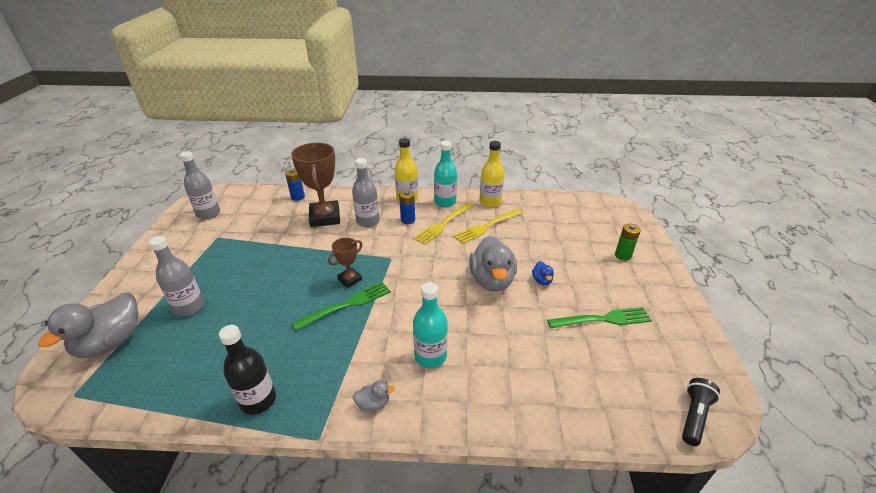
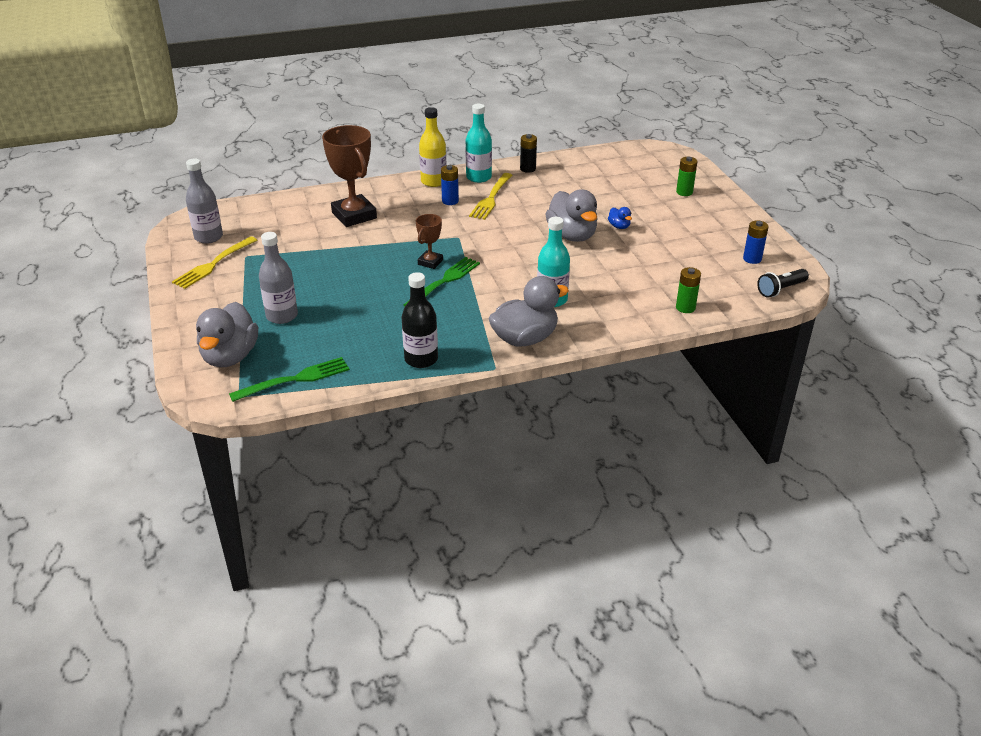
camera: 20 degrees left, 0 degrees up
blue battery [285,169,305,201] -> blue battery moved to [743,220,769,264]
grey bottle [352,158,380,227] -> none
grey duck [353,380,395,412] -> grey duck [488,276,569,347], size x2.27
yellow fork [453,209,522,244] -> yellow fork moved to [172,236,257,289]
yellow bottle [479,141,504,207] -> black battery [520,134,537,173]
green fork [547,307,652,328] -> green fork moved to [229,357,350,402]
black flashlight [682,378,720,446] -> black flashlight turned 135 degrees counterclockwise [757,269,809,297]
none -> green battery [676,267,701,313]

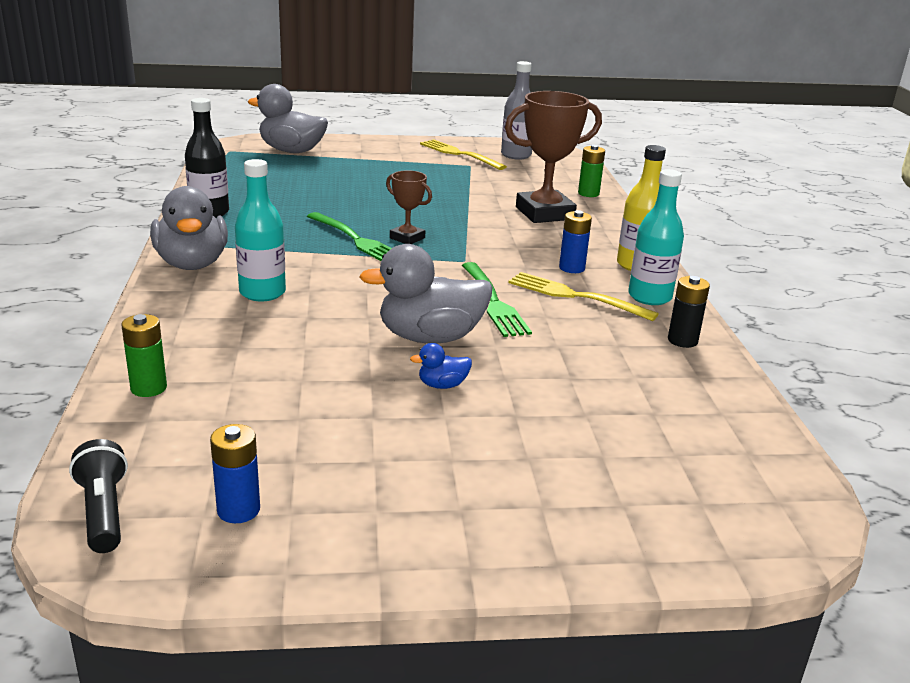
camera: 100 degrees right, 10 degrees down
green fork [229,357,350,402] -> green fork moved to [462,262,532,337]
grey bottle [259,232,298,324] -> none
green battery [676,157,697,196] -> green battery moved to [578,145,605,197]

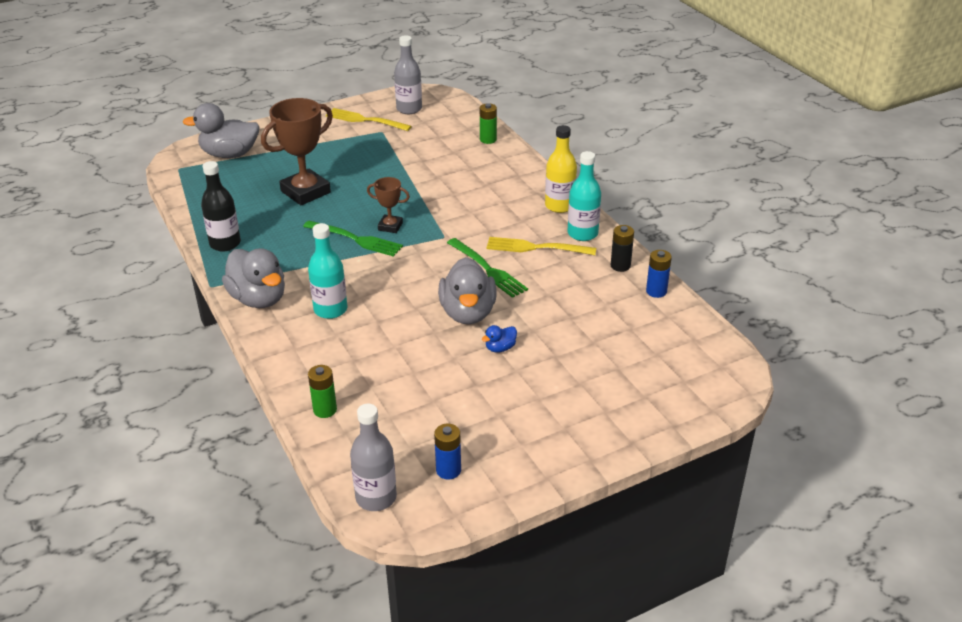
camera: 20 degrees left, 10 degrees up
black flashlight [69,439,128,553] -> grey bottle [350,404,397,511]
grey duck [359,244,492,344] -> grey duck turned 60 degrees counterclockwise [438,257,497,324]
brown trophy [505,91,602,223] -> brown trophy moved to [261,98,333,205]
blue battery [559,210,592,273] -> blue battery moved to [646,250,672,298]

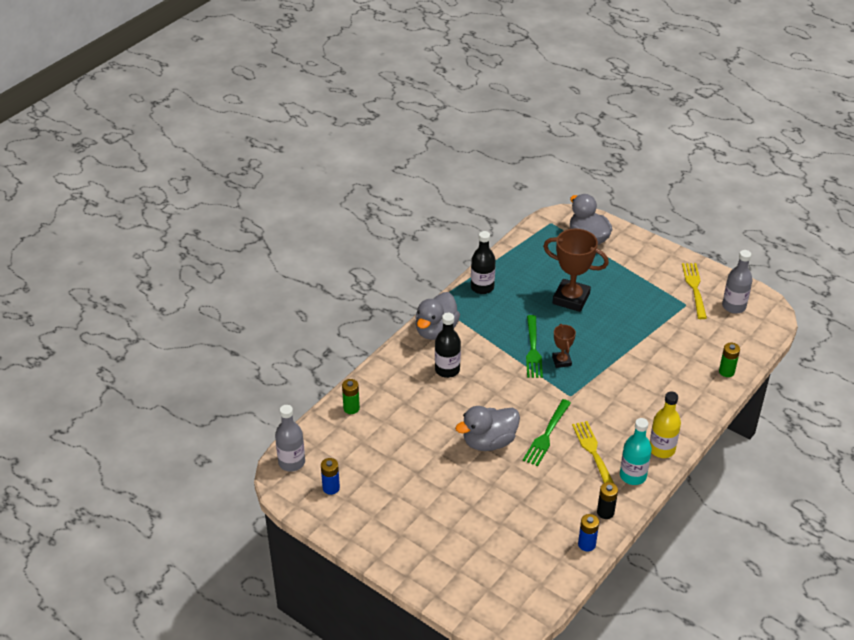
camera: 65 degrees right, 5 degrees up
turquoise bottle [308,223,347,319] -> black bottle [435,313,461,378]
blue duck [482,325,517,353] -> none

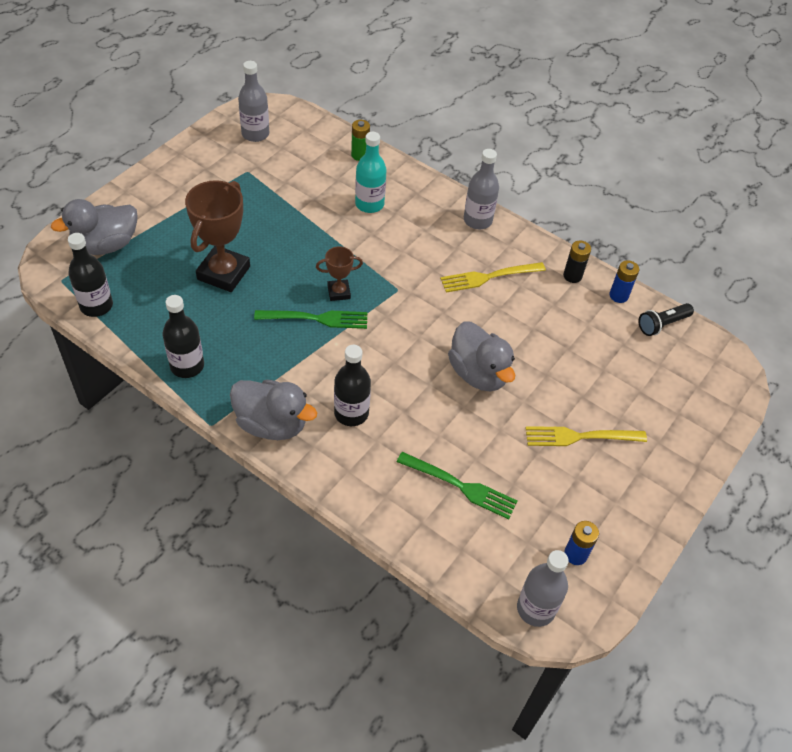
camera: 95 degrees left, 10 degrees up
green battery [342,379,360,414] -> none
green fork [523,399,571,466] -> green fork moved to [397,452,518,519]
turquoise bottle [620,418,652,485] -> turquoise bottle moved to [355,132,387,213]
yellow bottle [650,391,681,458] -> grey bottle [464,149,499,229]
yellow fork [682,263,707,319] -> yellow fork moved to [525,426,647,446]
none -> black bottle [68,233,113,317]
none -> black flashlight [639,303,694,336]

